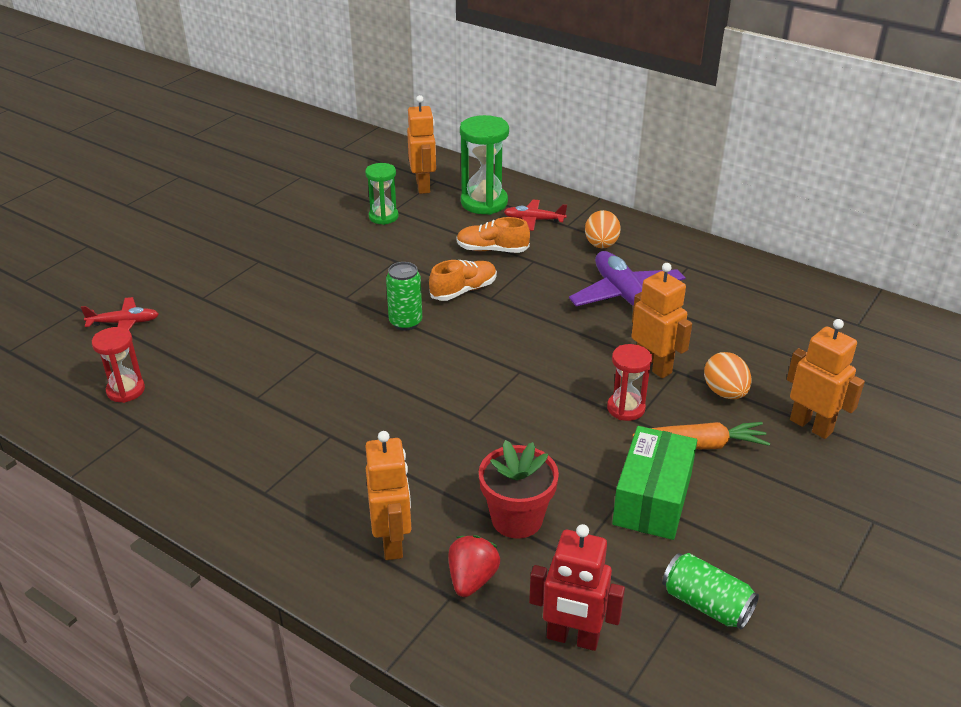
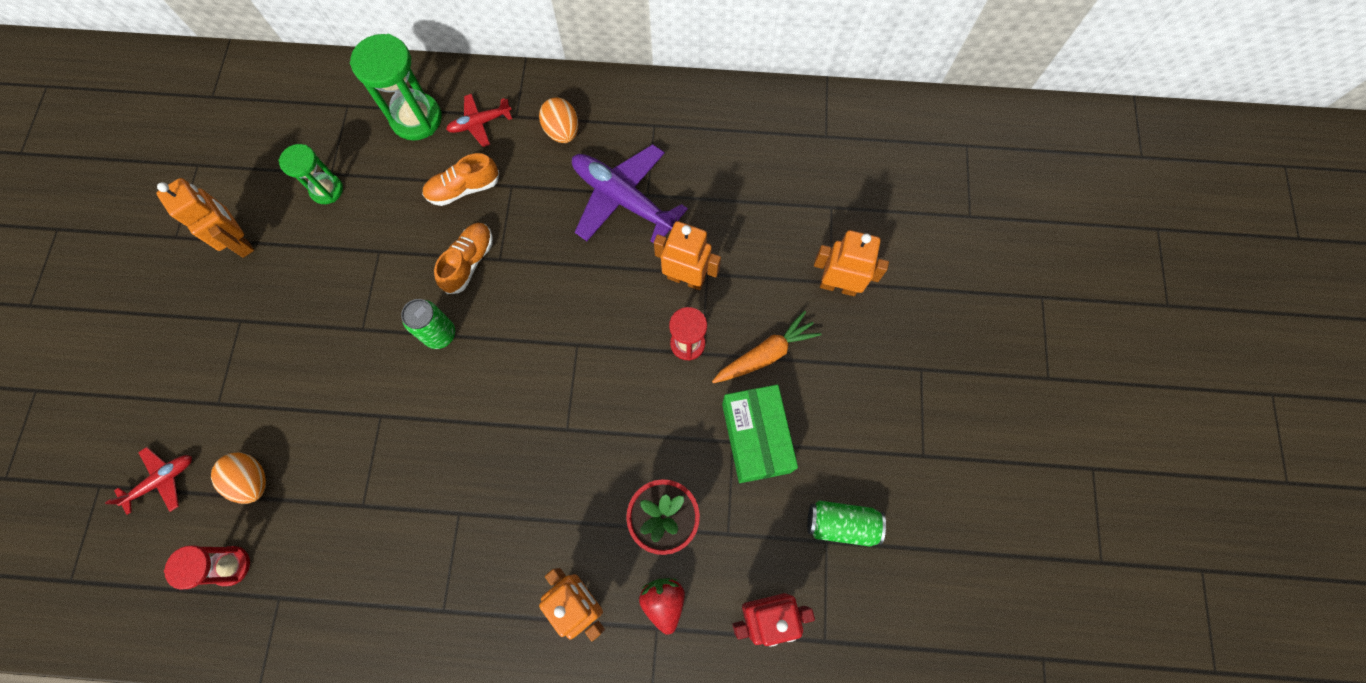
camera: 30 degrees left, 35 degrees up
orange robot [407,95,436,194] -> orange robot moved to [156,178,254,258]
orange egg [704,352,752,399] -> orange egg moved to [211,453,266,504]

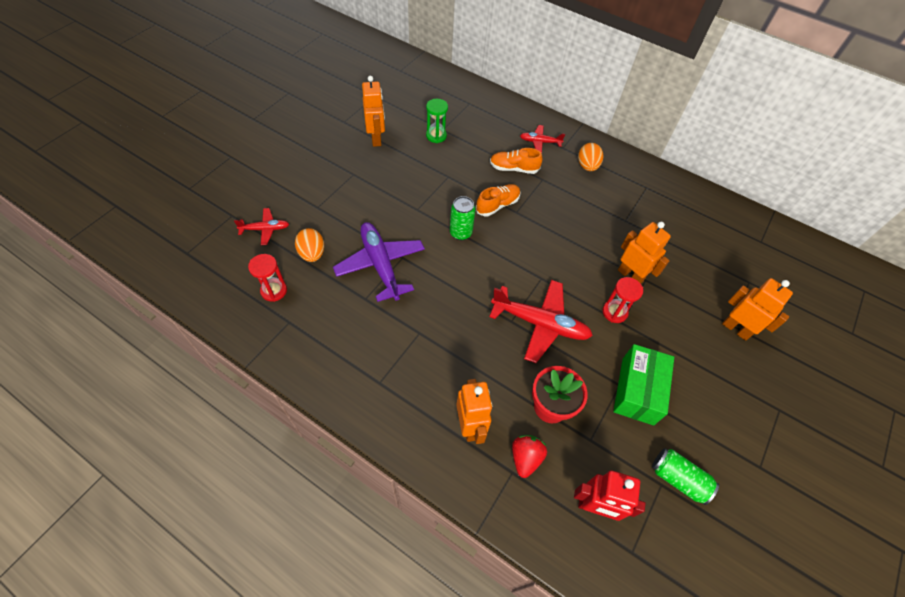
camera: 25 degrees right, 15 degrees down
green hourglass [350,34,442,141] -> none
purple plane [572,144,688,243] -> purple plane moved to [333,222,425,302]
orange carrot [712,311,822,383] -> none
none -> red plane [489,280,593,363]

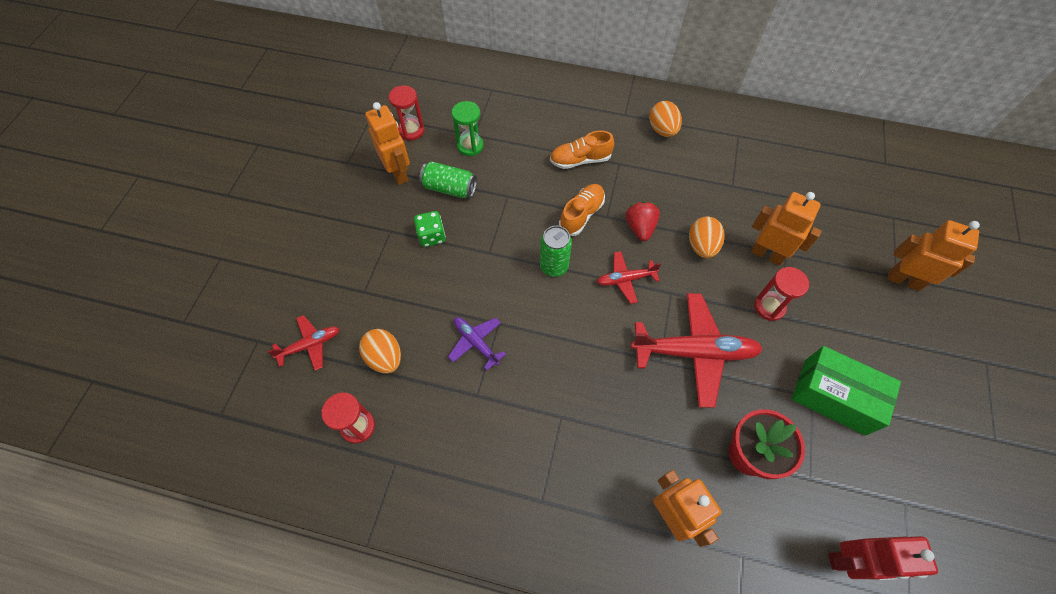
camera: 15 degrees left, 5 degrees up
purple plane [333,222,425,302] -> purple plane [448,317,506,370], size x0.53
red strawberry [512,435,547,478] -> red strawberry moved to [625,201,660,241]
red plane [520,125,565,153] -> red plane moved to [597,251,661,304]
green box [613,344,674,425] -> green box turned 60 degrees counterclockwise [792,346,901,436]
green can [652,448,719,505] -> green can moved to [419,161,477,198]
none -> red hourglass [388,85,425,140]
none -> green dice [414,211,446,247]
none -> orange egg [689,216,725,258]

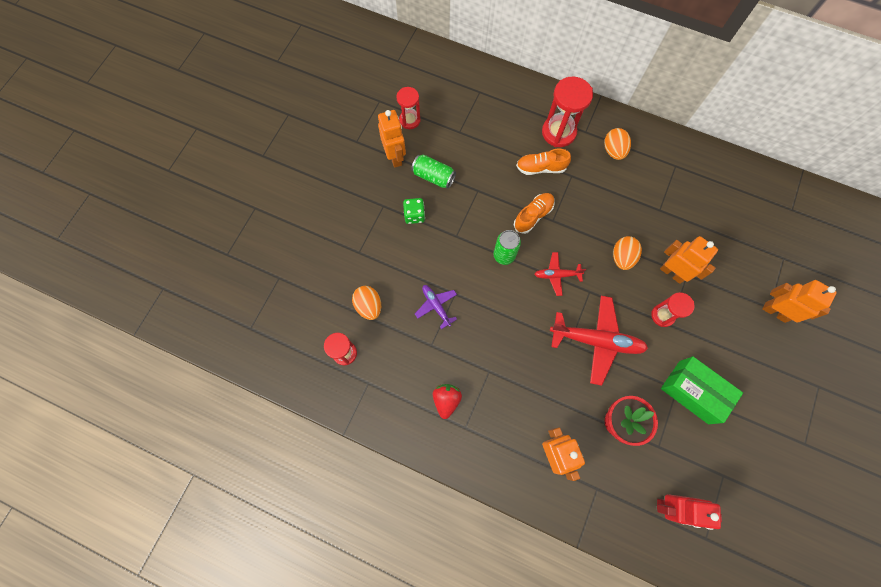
camera: 10 degrees right, 10 degrees up
red plane [267,315,339,371] -> none
green hourglass [452,101,483,156] -> none
red strawberry [625,201,660,241] -> red strawberry moved to [433,384,462,419]
none -> red hourglass [542,77,593,147]

